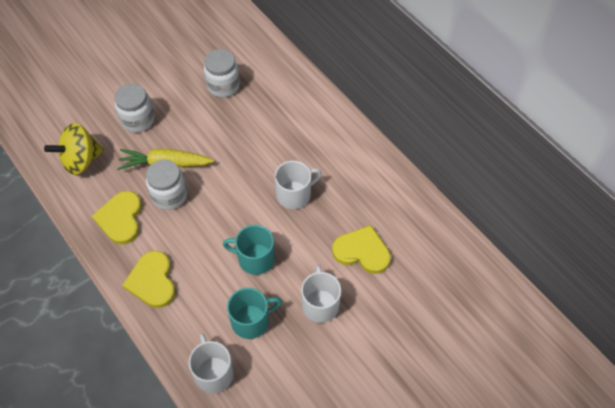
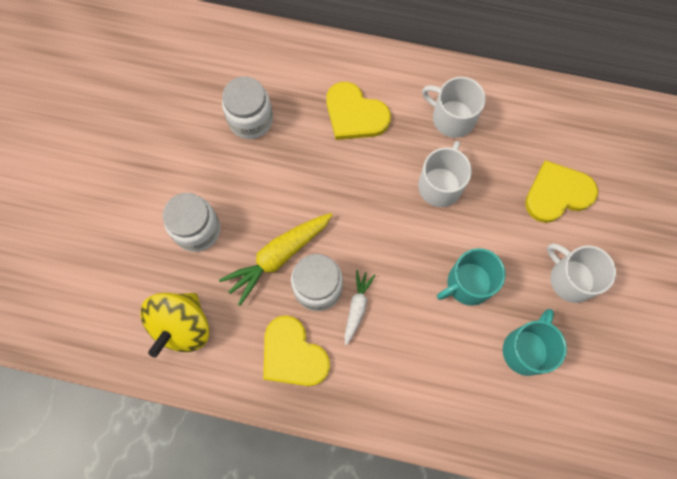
camera: 40 degrees left, 15 degrees up
yellow heart [122,251,175,308] -> yellow heart moved to [326,82,391,140]
white mug [188,334,234,393] -> white mug moved to [422,77,486,138]
none -> white carrot [344,270,375,345]

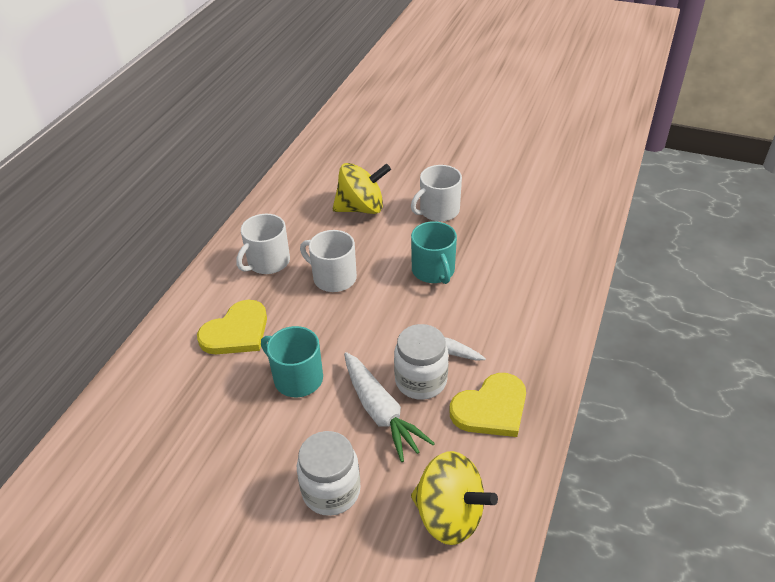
camera: 80 degrees left, 30 degrees down
yellow carrot [219,213,333,306] -> white carrot [344,352,435,462]
white jar [222,76,273,139] -> none
turquoise mug [503,309,567,376] -> turquoise mug moved to [261,326,323,397]
yellow heart [525,160,598,223] -> yellow spinning top [333,163,391,214]

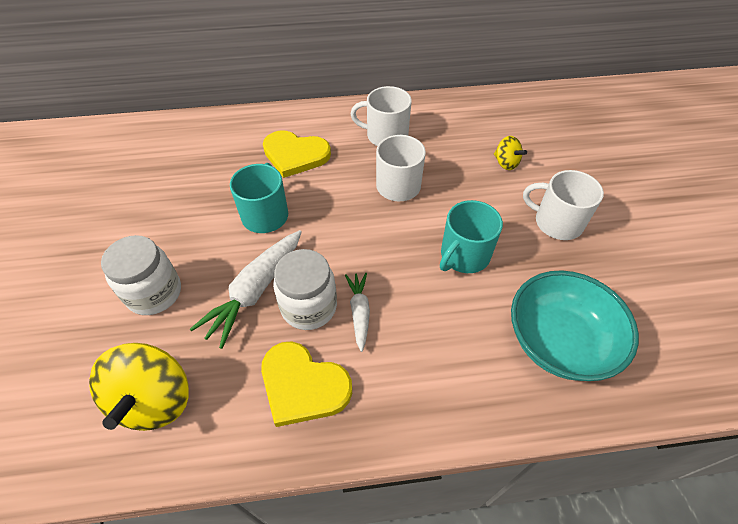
camera: 60 degrees right, 10 degrees up
yellow spinning top [333,163,391,214] -> yellow spinning top [494,136,527,170], size x0.51
none -> turquoise bowl [511,270,639,381]

